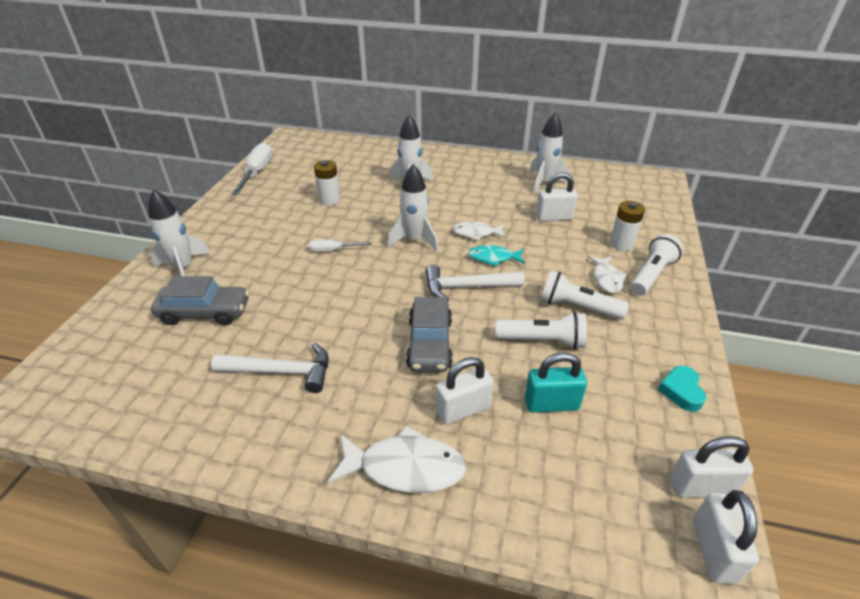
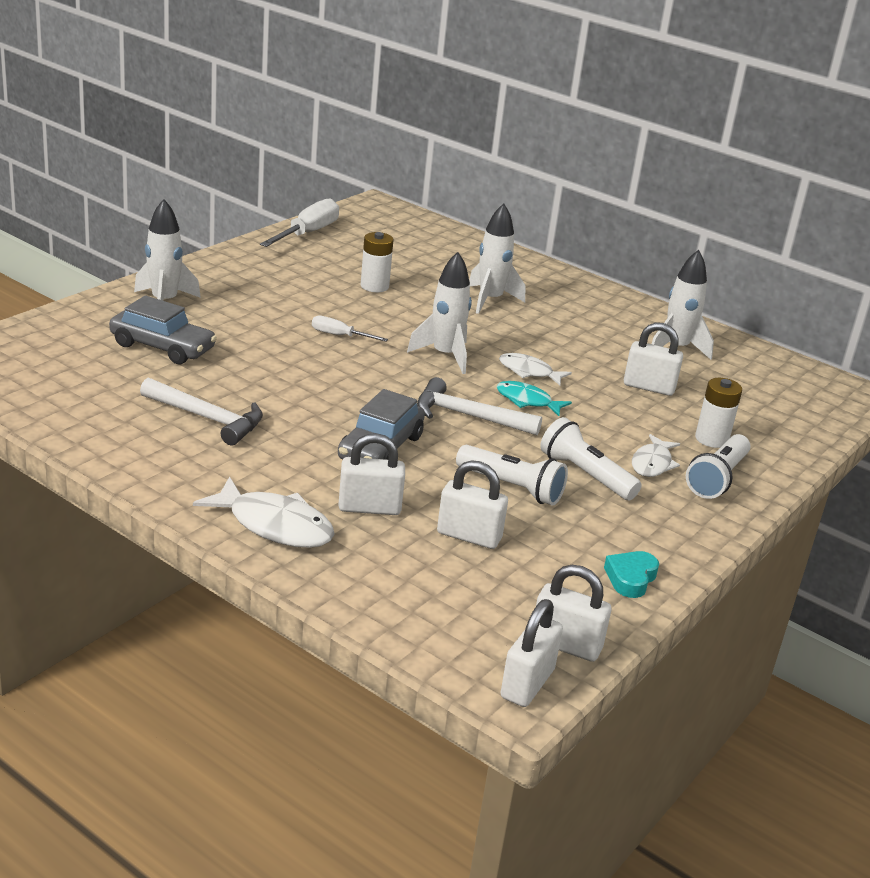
camera: 20 degrees right, 10 degrees down
turquoise padlock [525,352,587,413] -> white padlock [437,460,508,549]
white flashlight [630,234,683,296] -> white flashlight turned 150 degrees clockwise [686,434,750,499]

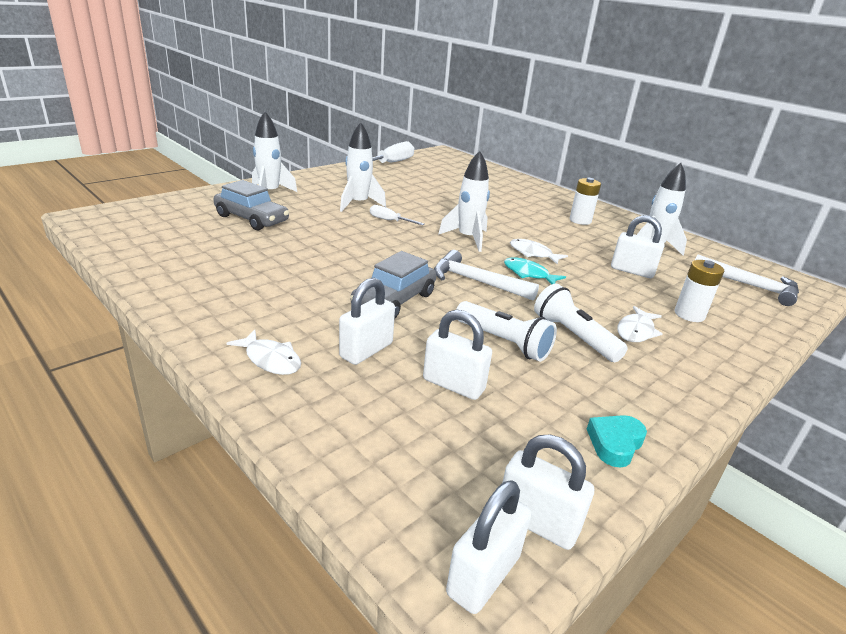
camera: 10 degrees right, 0 degrees up
white hammer [140,377,263,445] -> white hammer moved to [695,254,799,306]
white fish [193,476,335,548] -> white fish [227,330,301,375], size x0.63
white padlock [338,433,405,515] -> white padlock turned 60 degrees counterclockwise [339,278,395,365]
white battery [361,232,394,292] -> white battery moved to [570,178,601,225]
white rocket [469,203,525,314] -> white rocket moved to [340,122,386,212]
white flashlight [686,434,750,499] -> none

